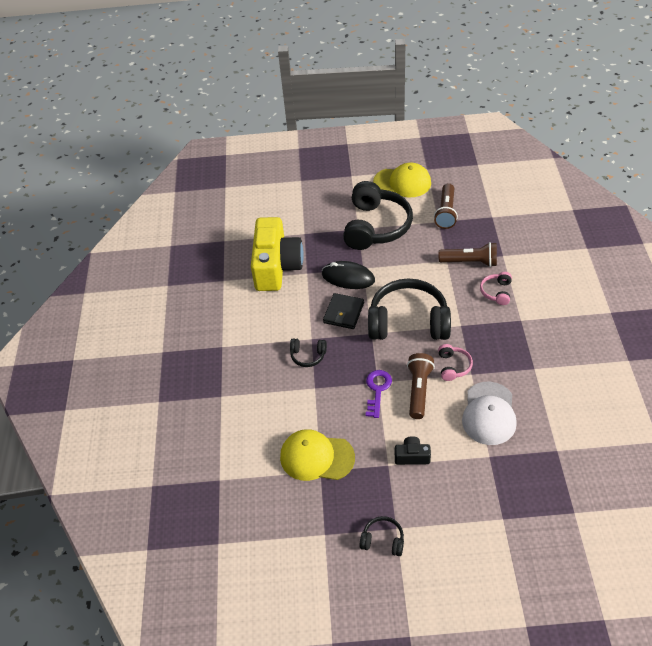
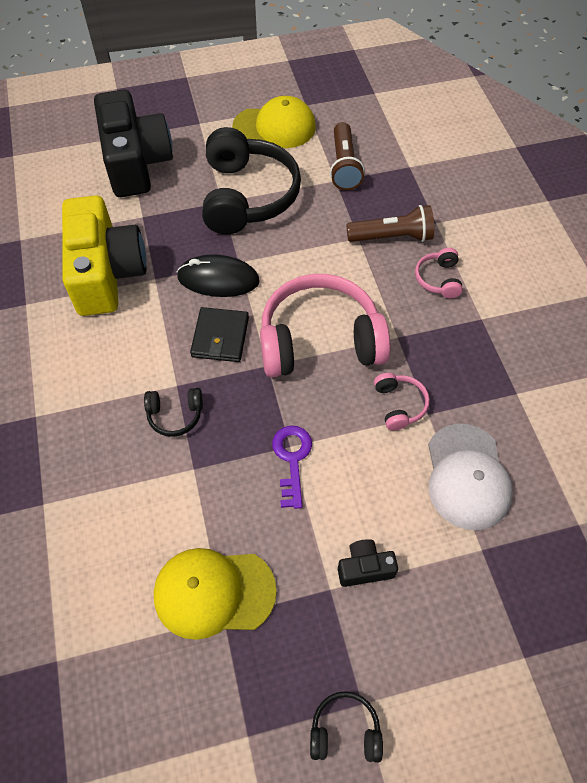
camera: 15 degrees left, 10 degrees up
black headphones [368,278,451,340] -> pink headphones [260,274,390,377]
brown flashlight [407,353,435,419] -> none
none -> black camera [94,90,173,197]

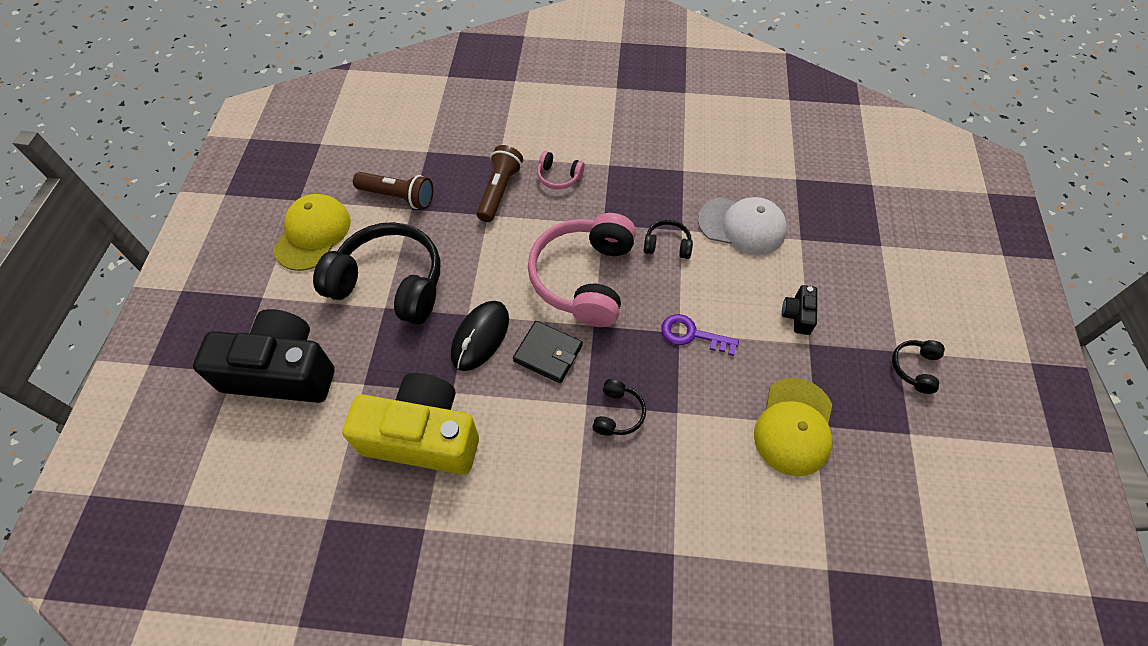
camera: 70 degrees left, 0 degrees up
pink headphones [374,373,430,430] -> black headphones [643,219,693,259]

